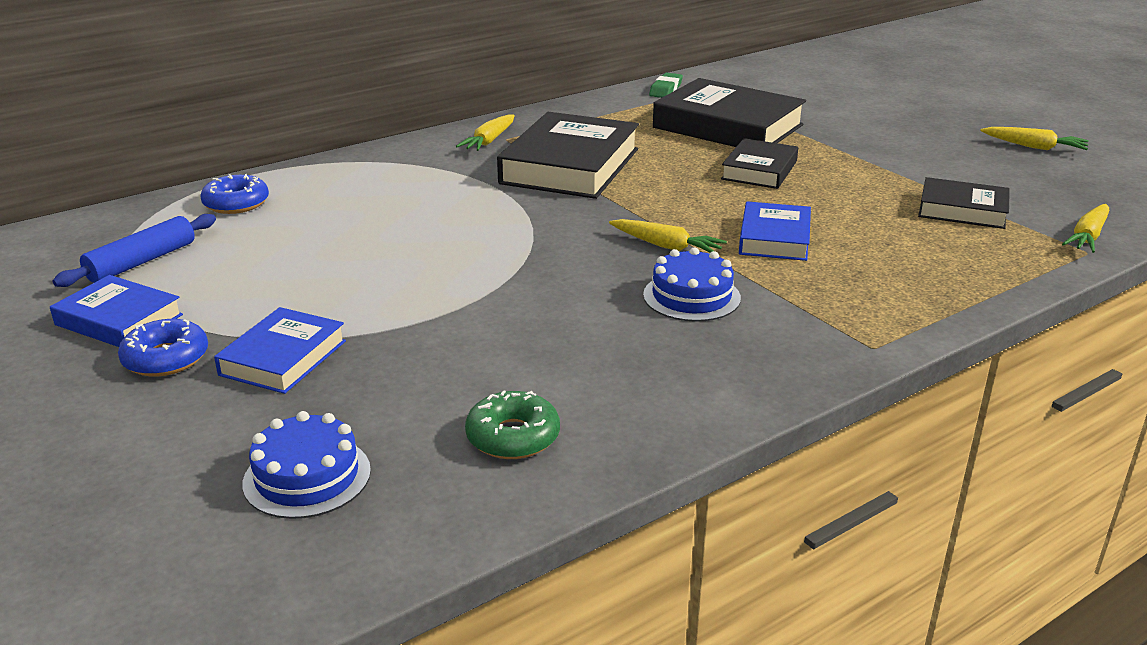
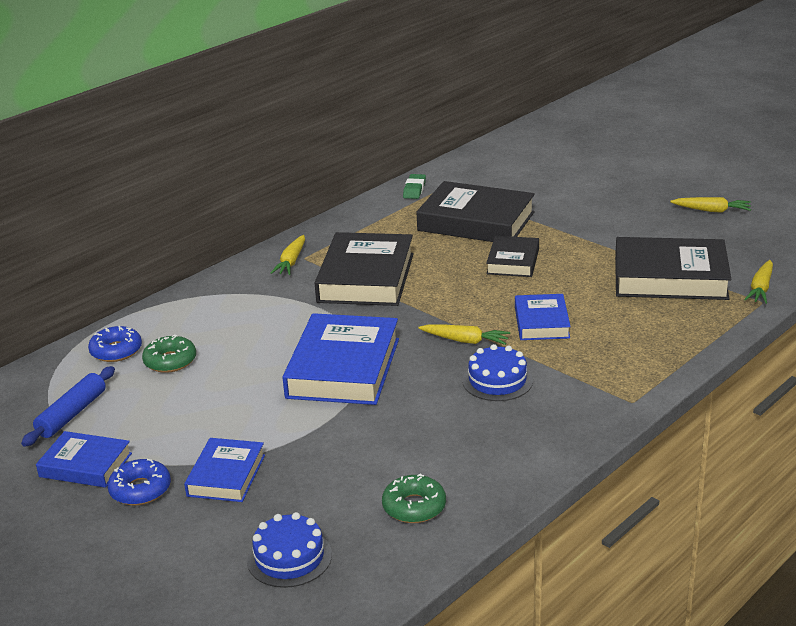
camera: 10 degrees left, 0 degrees up
black book [918,177,1010,229] -> black book [615,237,731,300], size x1.77
none -> green donut [142,334,196,373]
none -> blue book [282,313,399,405]

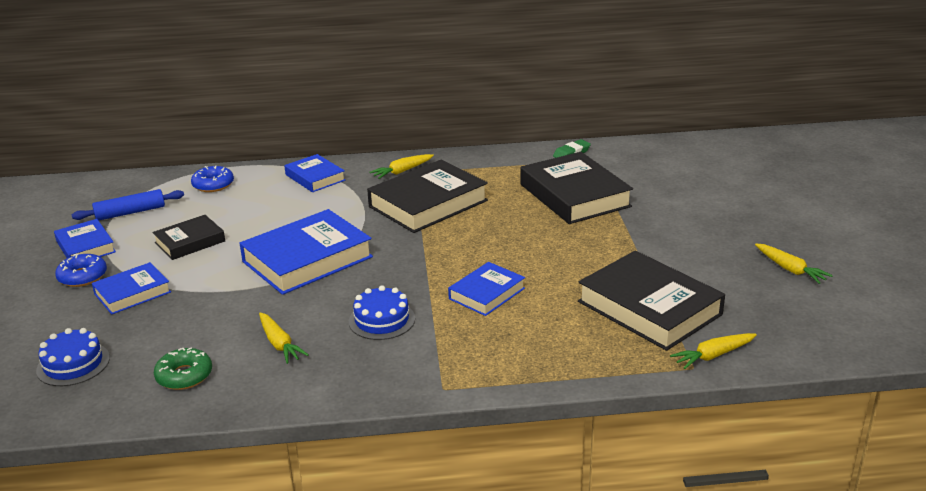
camera: 40 degrees right, 0 degrees up
green donut [142,334,196,373] -> none
yellow carrot [418,324,510,345] -> yellow carrot moved to [259,312,309,364]
black book [486,236,539,277] -> black book moved to [152,215,225,260]
none -> blue book [284,154,345,192]

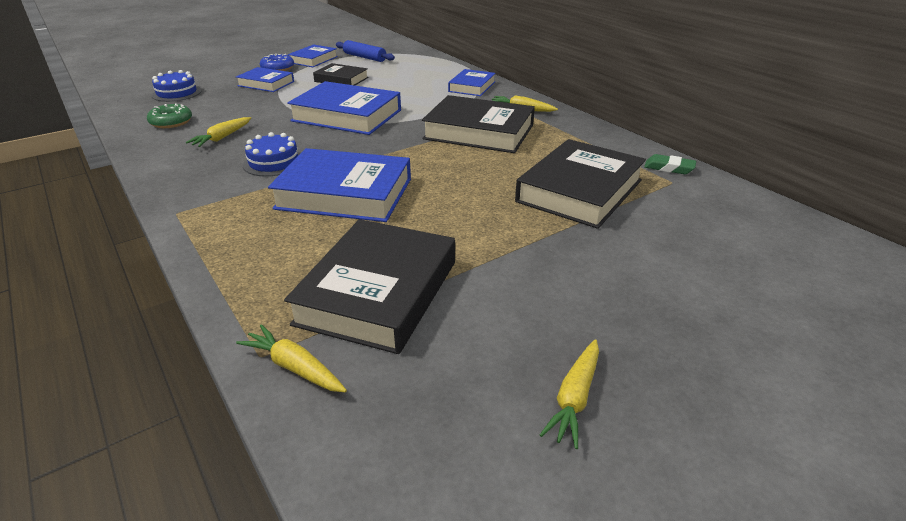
camera: 60 degrees right, 5 degrees up
blue donut [191,166,234,192] -> none
blue book [448,262,525,316] -> blue book [268,148,411,222], size x1.77

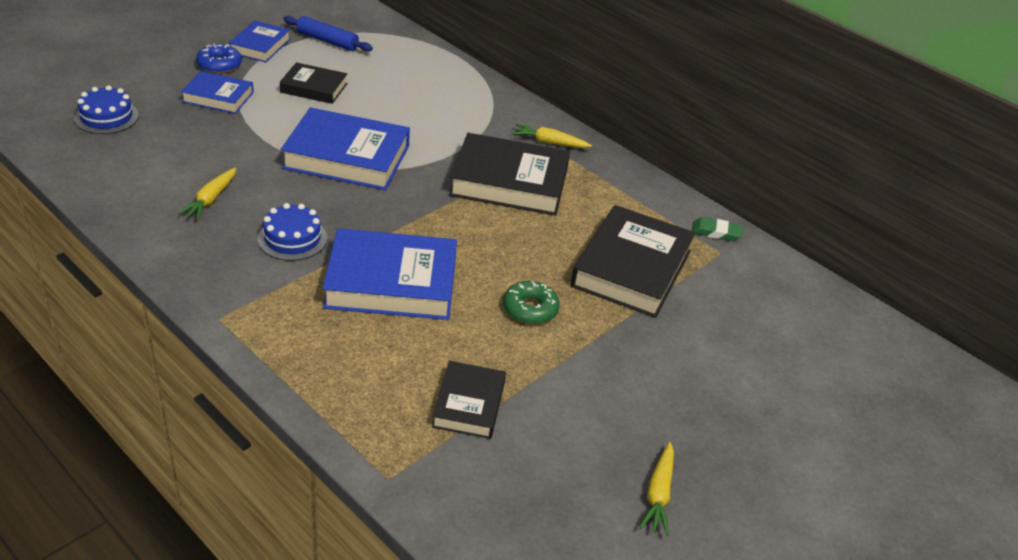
camera: 15 degrees left, 5 degrees up
green donut [147,103,192,128] -> green donut moved to [503,281,560,324]
yellow carrot [236,324,347,392] -> none
black book [284,219,455,354] -> black book [432,361,506,439], size x0.56
blue book [448,69,496,96] -> none

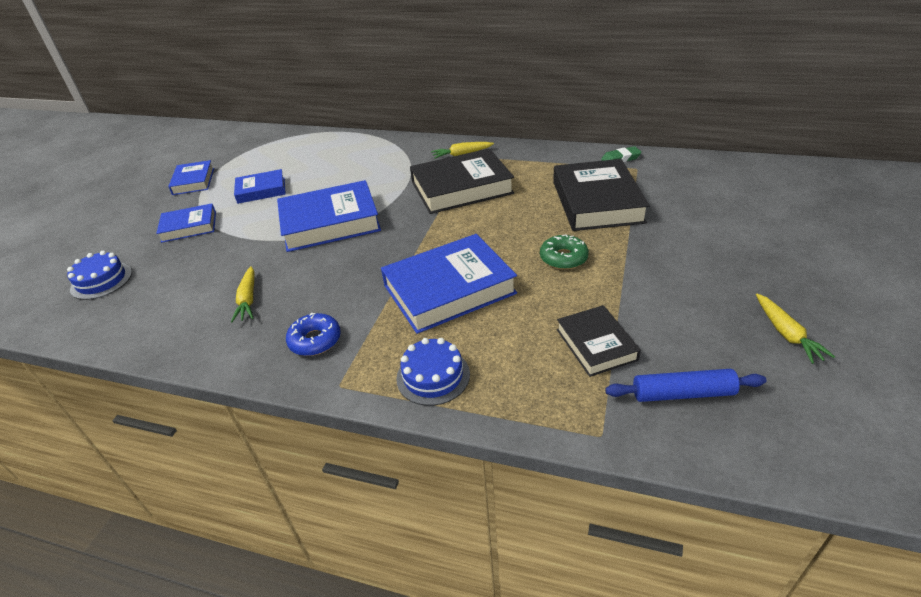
camera: 20 degrees left, 0 degrees up
blue donut [196,44,242,74] -> blue donut moved to [286,313,341,356]
blue cake [258,203,327,261] -> blue cake moved to [396,338,470,406]
black book [280,62,348,104] -> blue book [234,169,286,204]
blue rolling pin [283,16,373,52] -> blue rolling pin moved to [605,369,766,402]

